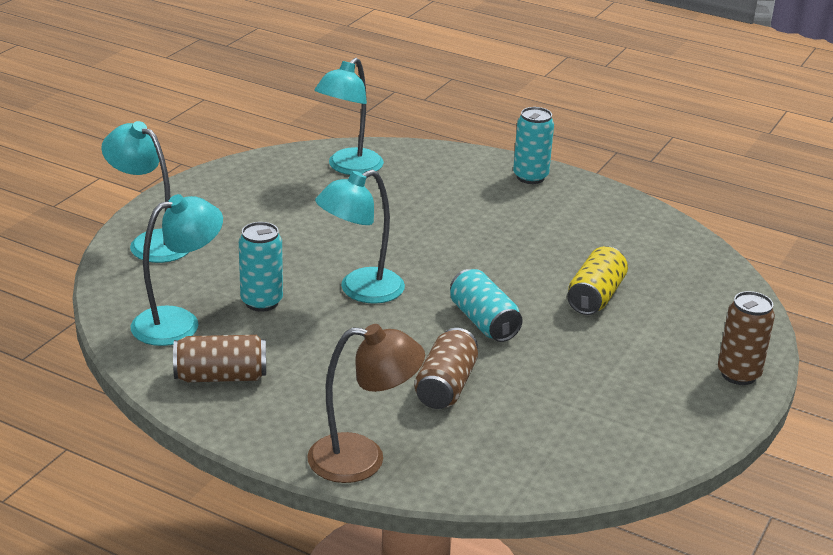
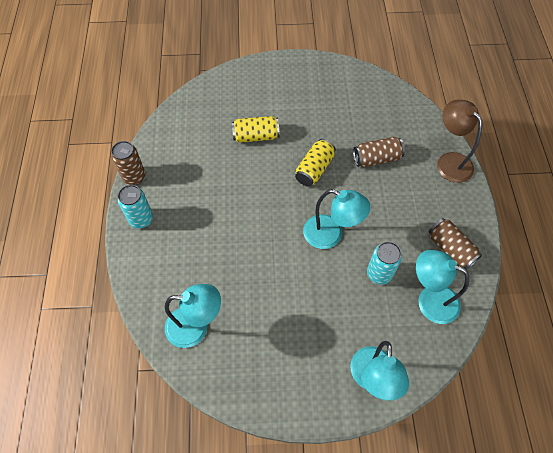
camera: 120 degrees left, 30 degrees up
turquoise can [450,269,523,342] -> yellow can [295,139,336,187]
brown can [718,291,775,385] -> brown can moved to [111,141,146,185]

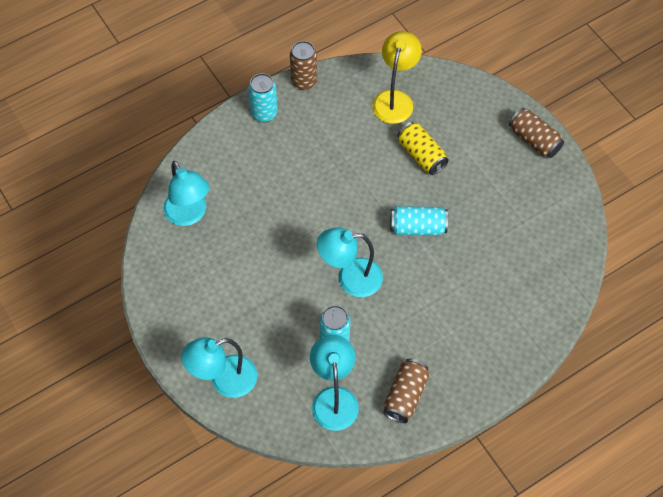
camera: 60 degrees right, 0 degrees up
yellow can [295,139,336,187] -> turquoise can [390,206,448,235]
turquoise lamp [303,189,370,249] -> turquoise lamp turned 90 degrees clockwise [317,228,383,297]
brown can [353,136,405,167] -> brown can moved to [509,108,564,158]
brown lamp [437,100,482,183] -> none
none -> yellow lamp [372,31,422,124]

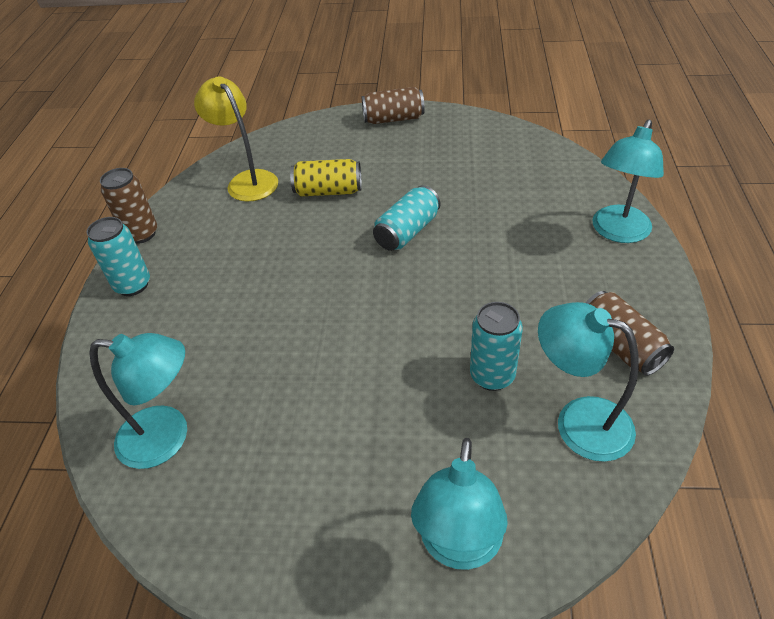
camera: 50 degrees left, 15 degrees down
turquoise lamp [317,228,383,297] -> turquoise lamp moved to [593,120,664,243]

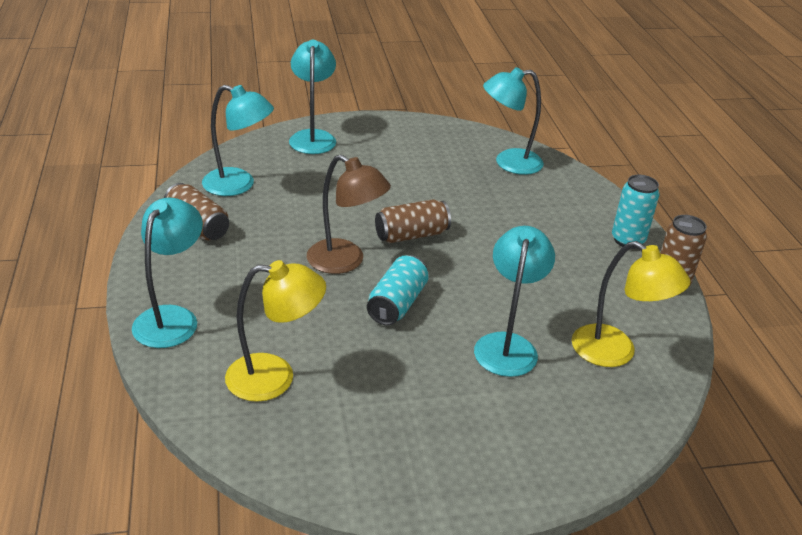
camera: 160 degrees right, 10 degrees down
yellow can [290,159,362,196] -> turquoise lamp [474,226,555,377]
brown can [362,87,425,124] -> brown can moved to [375,199,451,243]
turquoise can [470,302,523,391] -> none
none -> yellow lamp [225,260,326,402]
none -> brown lamp [307,154,391,274]

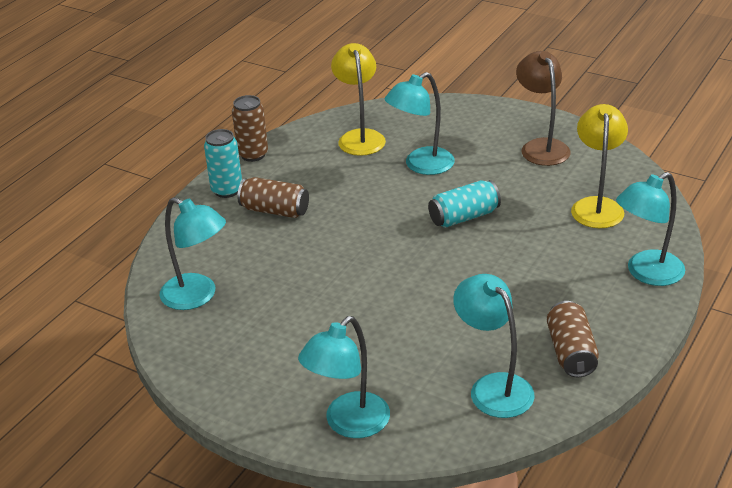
camera: 135 degrees left, 0 degrees up
yellow lamp [225,260,326,402] -> yellow lamp turned 60 degrees clockwise [571,104,628,228]
brown lamp [307,154,391,274] -> brown lamp moved to [516,51,571,166]
brown can [375,199,451,243] -> brown can moved to [237,177,309,218]

